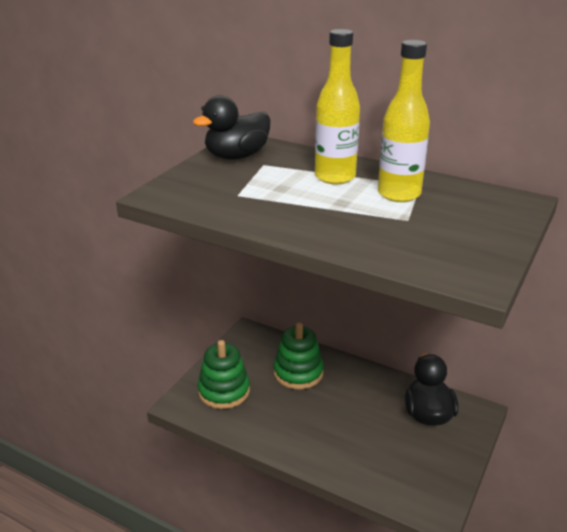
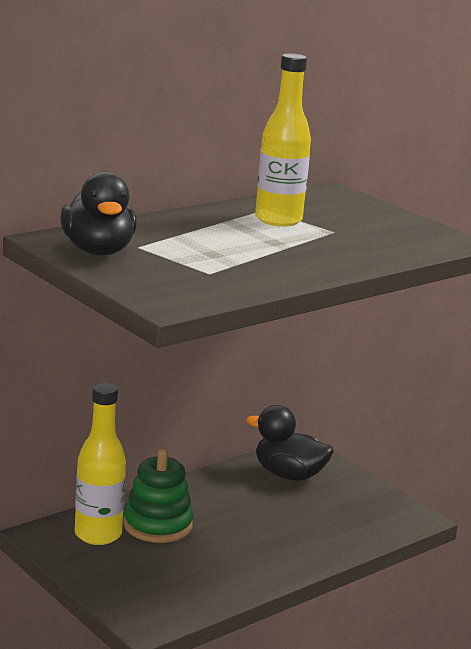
camera: 70 degrees left, 10 degrees down
green stacking toy [198,340,250,409] -> none
yellow bottle [315,29,360,184] -> yellow bottle moved to [75,383,126,545]

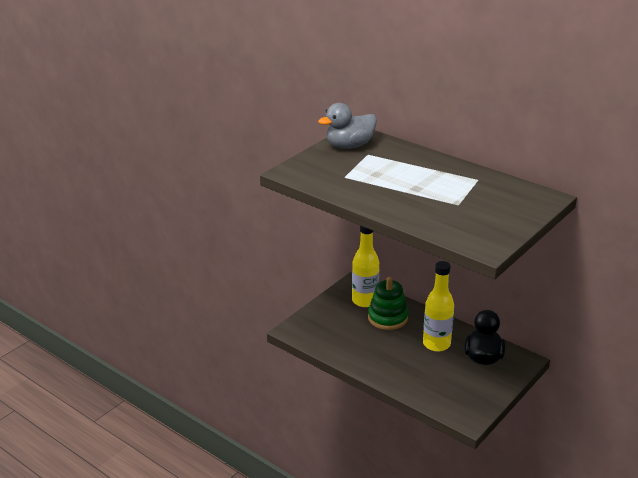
camera: 80 degrees right, 10 degrees up
black duck [60,171,137,255] -> grey duck [318,103,377,149]
yellow bottle [255,53,311,227] -> yellow bottle moved to [423,261,454,352]

